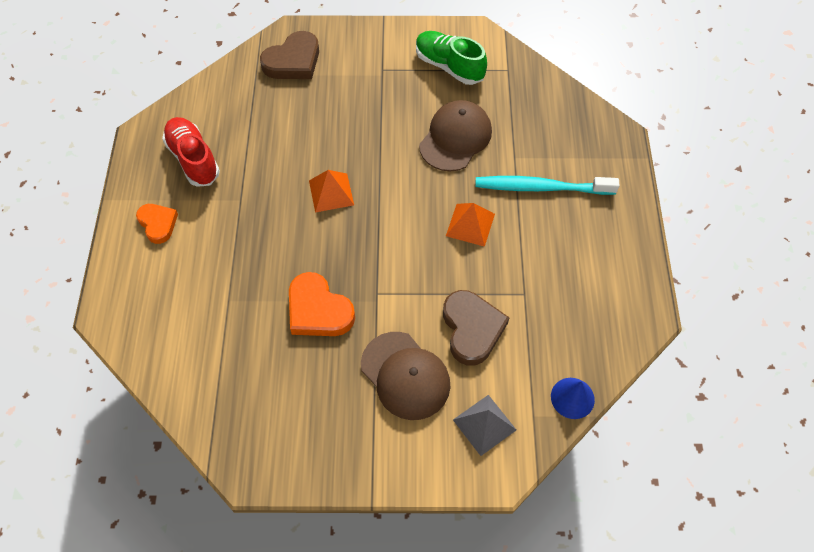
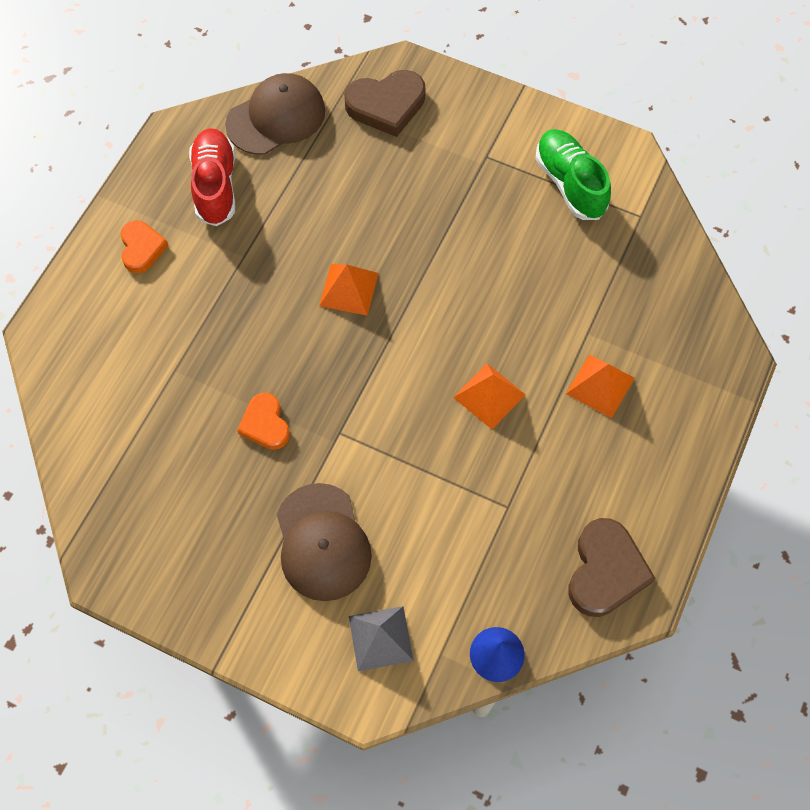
camera: 25 degrees right, 5 degrees up
orange heart [289,272,355,336] -> orange heart [237,393,290,450], size x0.64
brown cap [419,100,492,171] -> brown cap moved to [225,73,325,155]
brown heart [443,290,510,366] -> brown heart moved to [568,518,656,617]
turquoise toothbrush [475,176,620,195] -> orange pyramid [566,354,635,418]

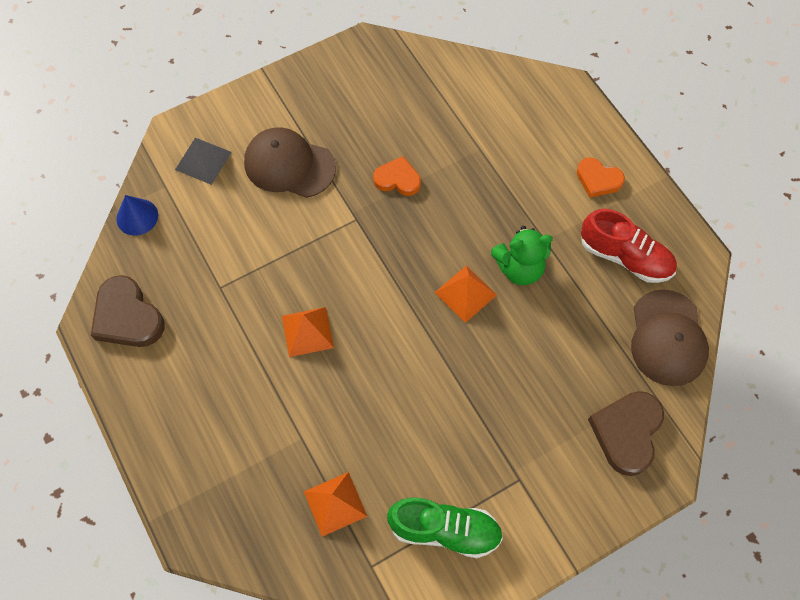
camera: 125 degrees right, 0 degrees up
orange pyramid [566,354,635,418] -> orange pyramid moved to [304,472,367,537]
none -> green teddy bear [491,226,553,285]

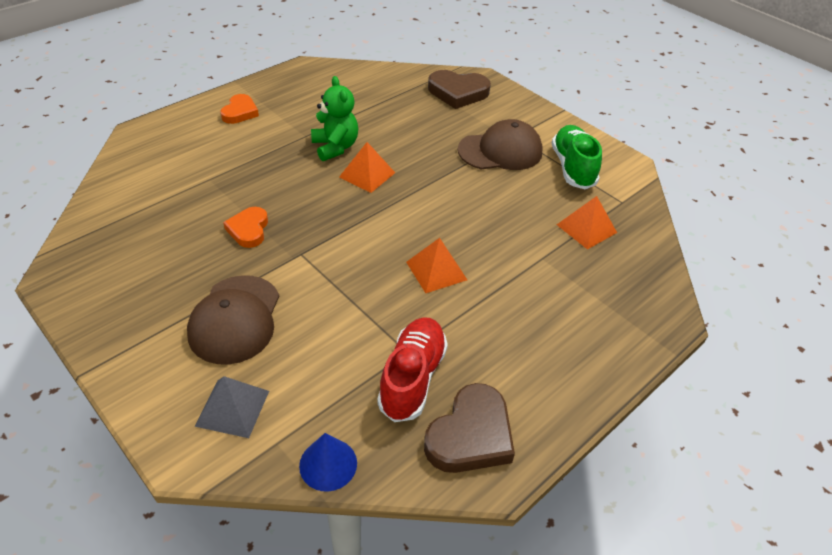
camera: 105 degrees left, 20 degrees down
red shoe [581,209,677,283] -> red shoe moved to [377,317,448,422]
brown cap [631,289,709,386] -> brown cap moved to [458,119,543,170]

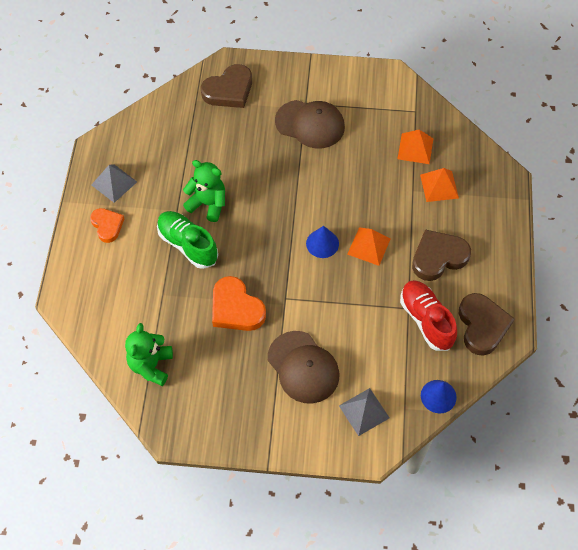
camera: 40 degrees left, 15 degrees up
orange heart [223,207,268,248] -> orange heart [212,276,266,331], size x1.57
orange pyramid [339,142,395,193] -> orange pyramid moved to [420,168,459,202]
brown cap [458,119,543,170] -> brown cap turned 75 degrees clockwise [275,100,345,149]
green shoe [552,125,602,189] -> green shoe moved to [157,211,218,269]
none -> grey pyramid [91,164,137,203]
none -> green teddy bear [125,323,173,386]
none -> blue cone [306,226,339,258]
none -> brown heart [412,229,471,281]

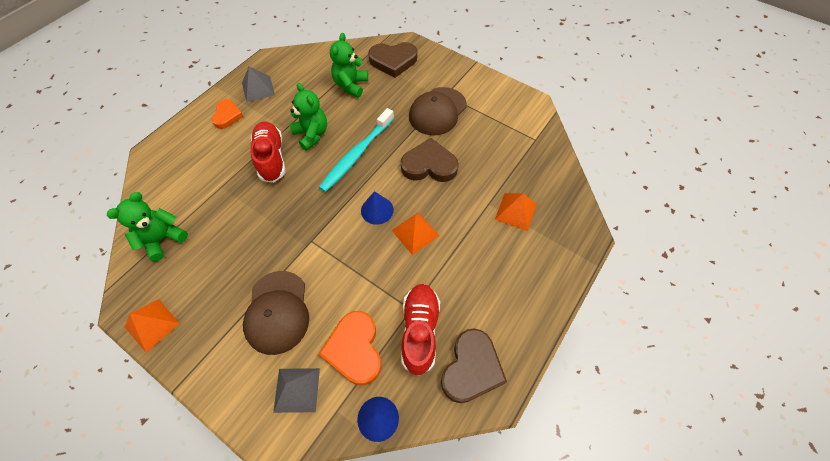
camera: 30 degrees right, 0 degrees up
green shoe [157,211,218,269] -> red shoe [251,122,286,183]
orange heart [212,276,266,331] -> orange heart moved to [319,311,382,385]
brown cap [275,100,345,149] -> brown cap turned 75 degrees clockwise [409,87,467,135]
orange pyramid [397,130,433,164] -> orange pyramid moved to [125,299,180,353]
brown heart [412,229,471,281] -> brown heart moved to [401,138,459,182]
none -> turquoise toothbrush [319,108,394,192]
none -> green teddy bear [330,33,368,97]

